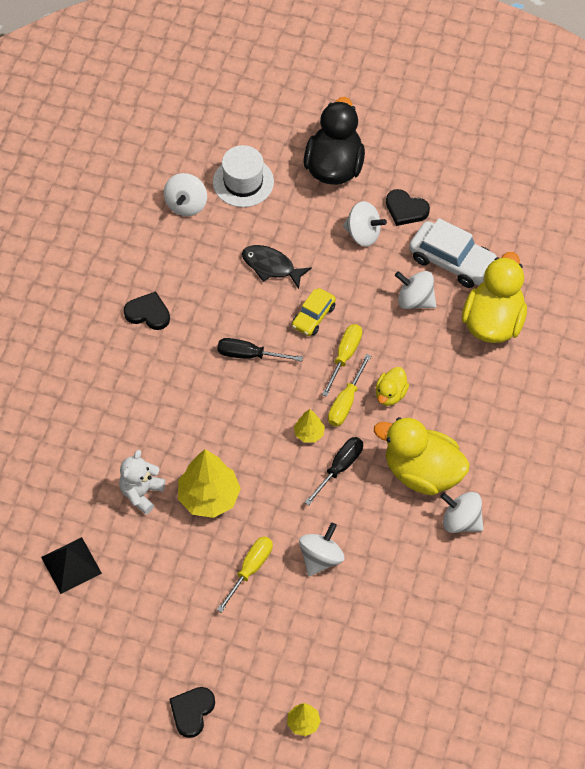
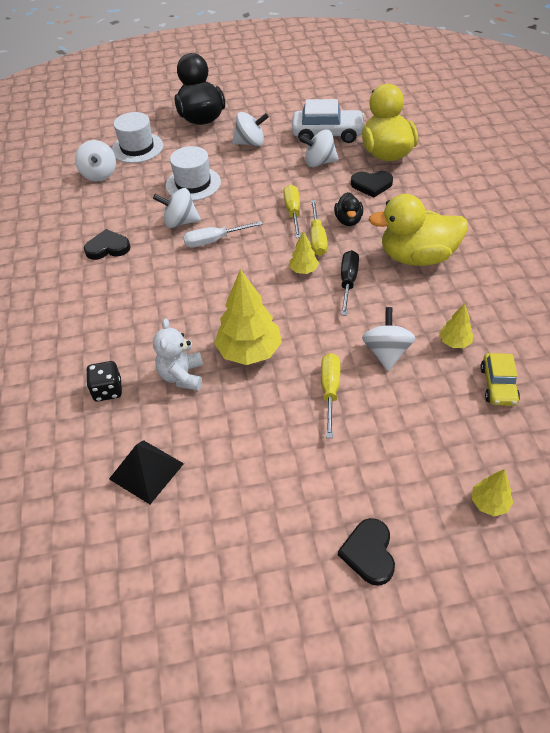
camera: 25 degrees left, 10 degrees down
black screwdriver [217,338,303,361] -> white screwdriver [183,221,263,248]
black fish [242,245,312,289] -> white hat [166,146,221,201]
yellow car [292,288,336,336] -> yellow car moved to [480,353,520,406]
yellow duck [376,367,409,406] -> black duck [334,192,363,226]
black heart [386,189,430,226] -> black heart moved to [351,171,393,198]
white spinning top [440,492,484,533] -> white spinning top moved to [153,188,201,228]
none -> black dice [86,361,122,401]
none -> yellow tree [439,303,473,348]

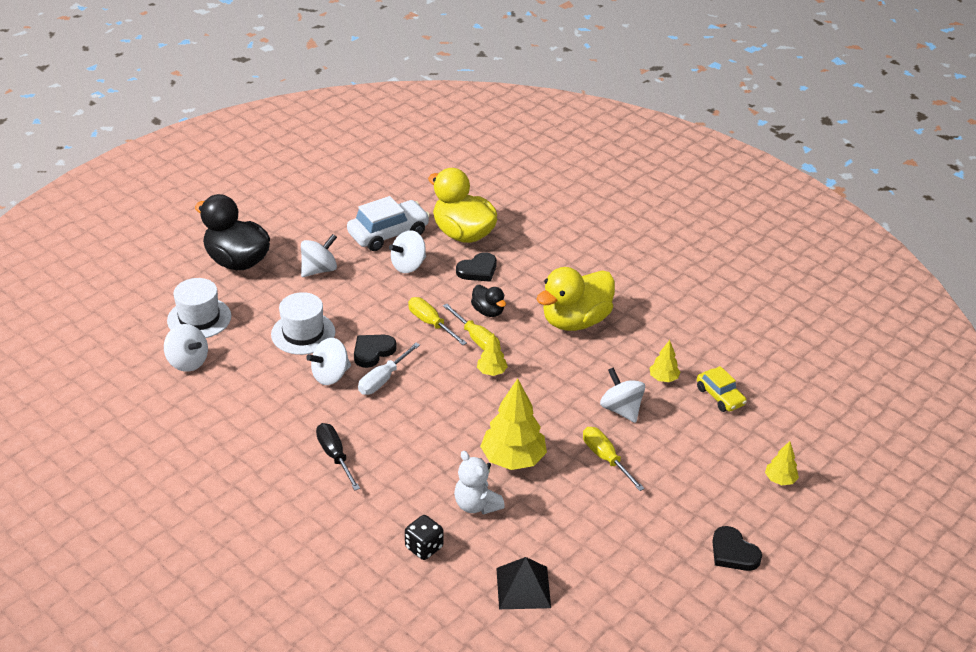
camera: 40 degrees left, 10 degrees down
black heart [84,229,131,260] -> black heart moved to [354,335,397,368]
black screwdriver [341,250,359,316] -> black screwdriver moved to [316,423,360,491]

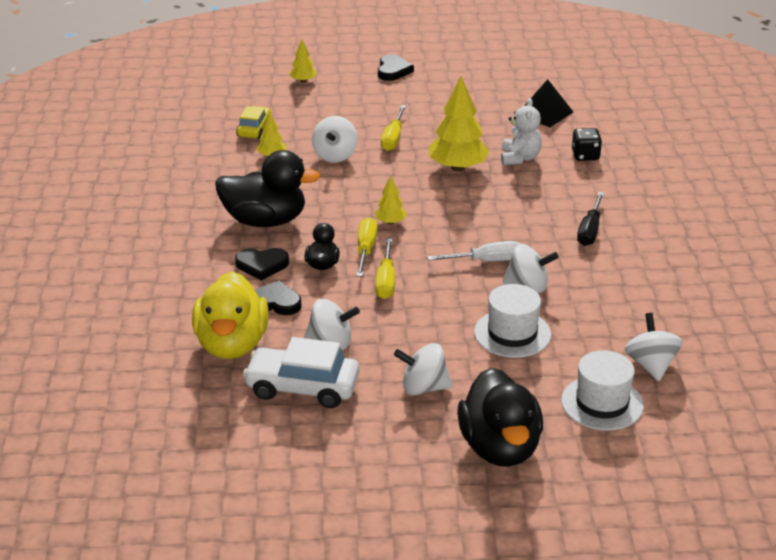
camera: 135 degrees left, 5 degrees down
black heart [354,335,397,368] -> black heart moved to [235,248,289,280]
yellow duck [537,267,615,331] -> black duck [215,150,321,227]

